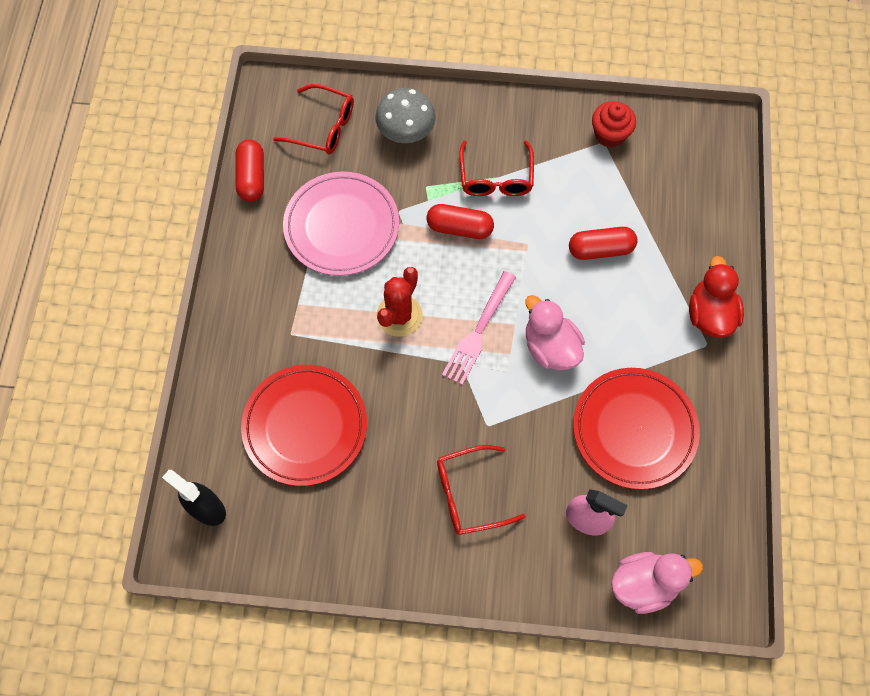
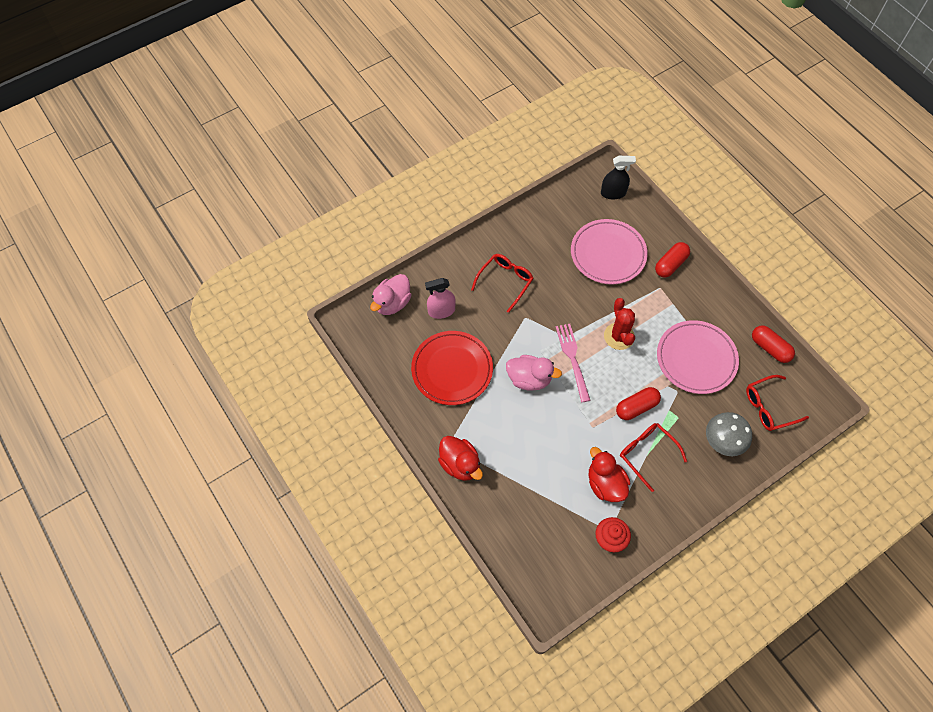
camera: 140 degrees right, 5 degrees down
red plate [241,365,367,486] -> pink plate [571,219,648,285]
red capsule [569,227,637,260] -> red capsule moved to [655,242,690,278]
none -> red duck [588,447,630,502]

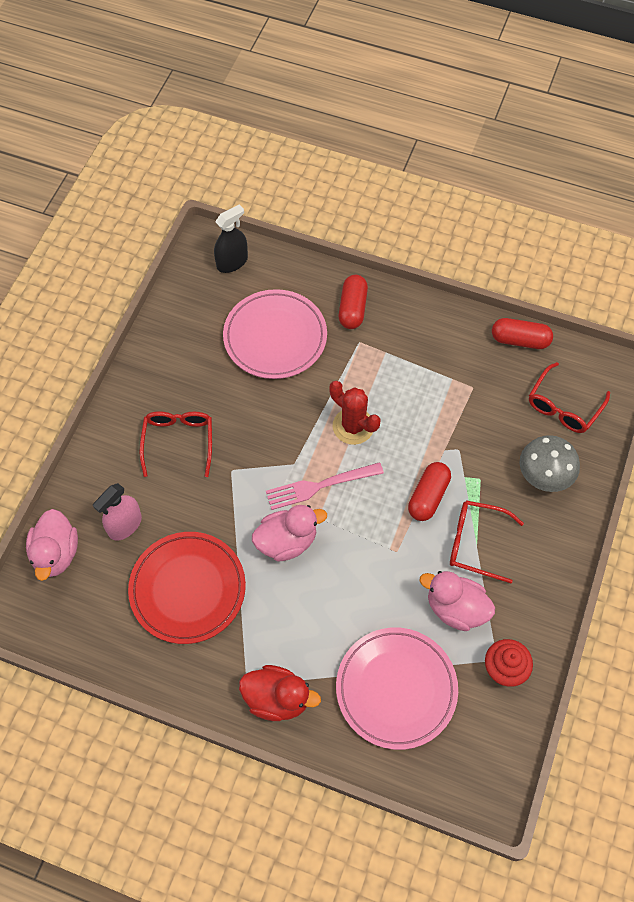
camera: 35 degrees left, 0 degrees up
pink fork [556,324,590,402] -> pink fork turned 60 degrees counterclockwise [266,462,384,510]
red duck [588,447,630,502] -> pink duck [420,571,495,631]
pink plate [657,320,739,394] -> pink plate moved to [336,628,458,750]

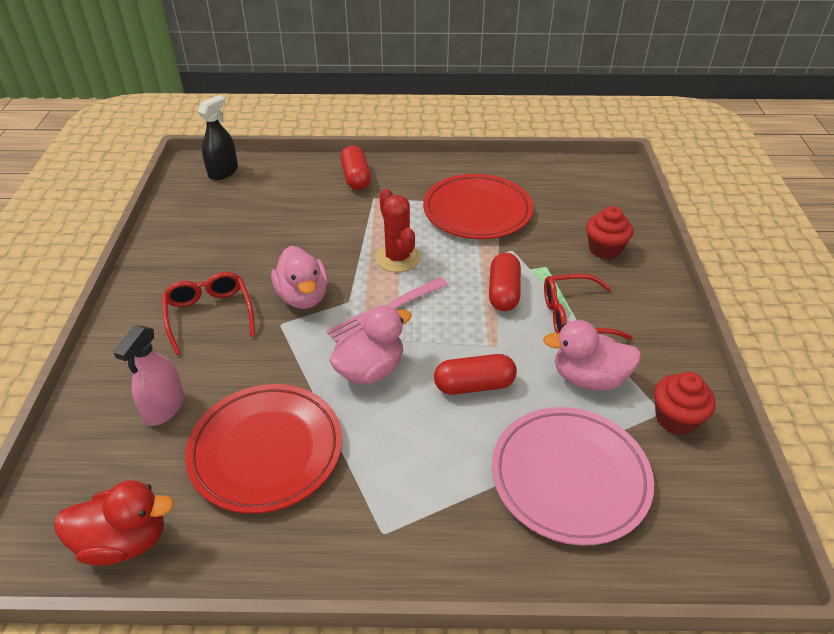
camera: 20 degrees left, 20 degrees down
pink duck [26,509,78,581] -> pink duck moved to [271,246,328,309]
pink plate [223,289,327,379] -> none
red duck [239,665,321,721] -> red duck moved to [54,480,174,565]
red cactus [329,381,381,445] -> red cactus turned 45 degrees clockwise [375,189,420,272]
red capsule [492,318,553,349] -> red capsule moved to [434,354,517,395]
grey mushroom [519,435,580,492] -> red cupcake [586,206,633,259]
red glasses [529,362,610,433] -> none
none -> red plate [423,174,533,239]

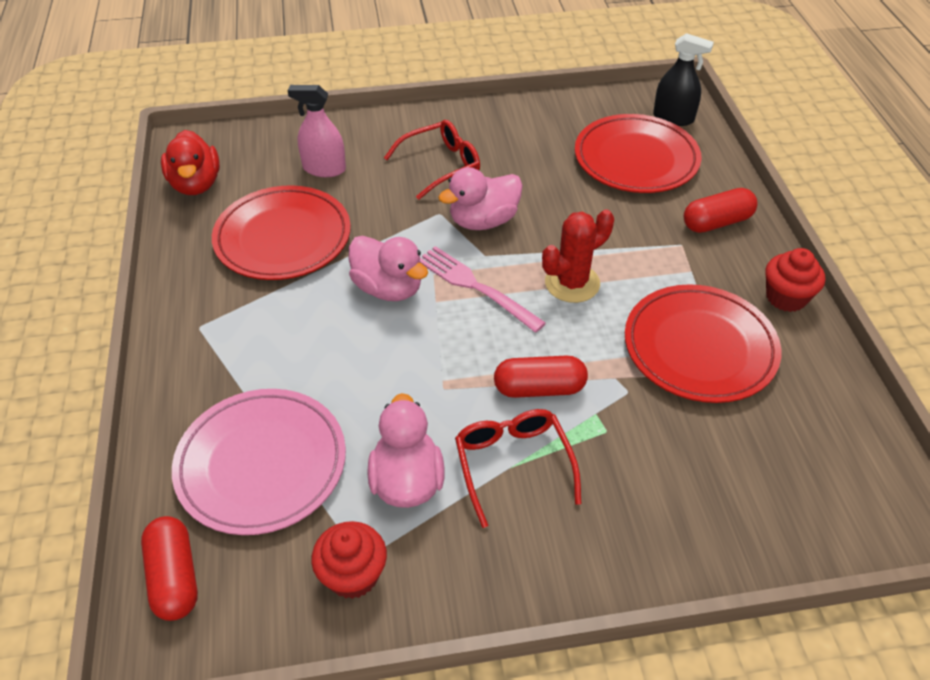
camera: 80 degrees right, 5 degrees up
red capsule [434,354,517,395] -> red capsule moved to [141,516,198,621]
red cupcake [586,206,633,259] -> red cupcake moved to [765,248,825,312]
none -> red plate [575,114,702,193]

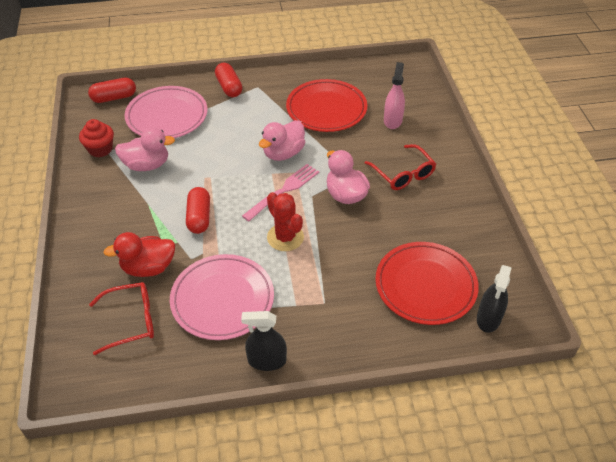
camera: 90 degrees right, 0 degrees up
red duck [161,130,220,195] -> red duck moved to [103,232,175,277]
red glasses [455,409,581,528] -> red glasses moved to [89,282,154,355]
red plate [625,284,781,403] -> pink plate [170,254,274,340]
red capsule [684,188,758,233] -> red capsule moved to [215,63,242,97]
red cupcake [765,248,825,312] -> black spray bottle [241,311,287,371]

